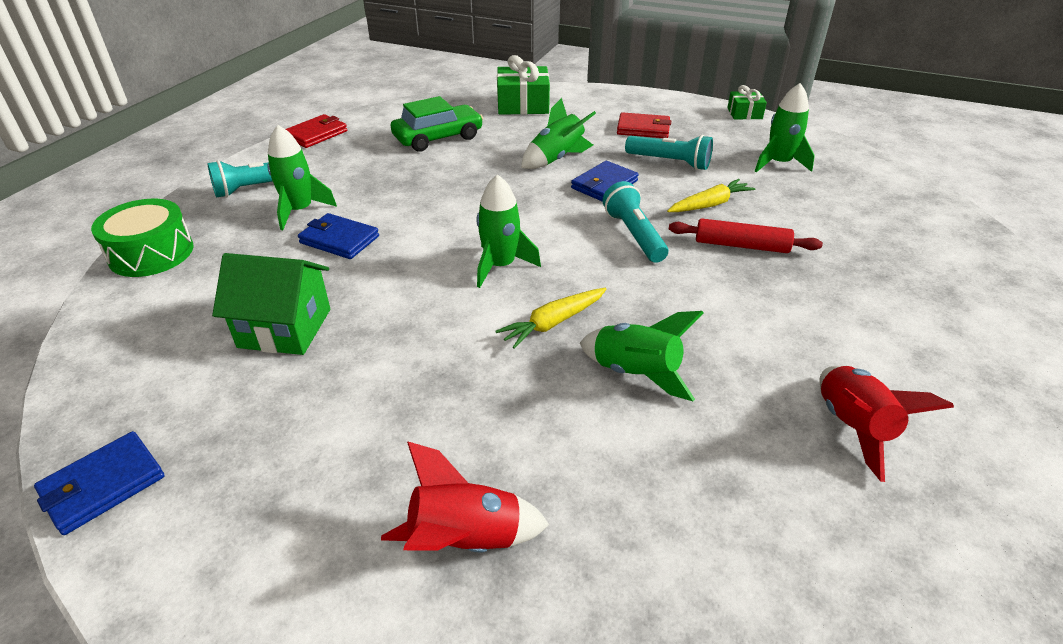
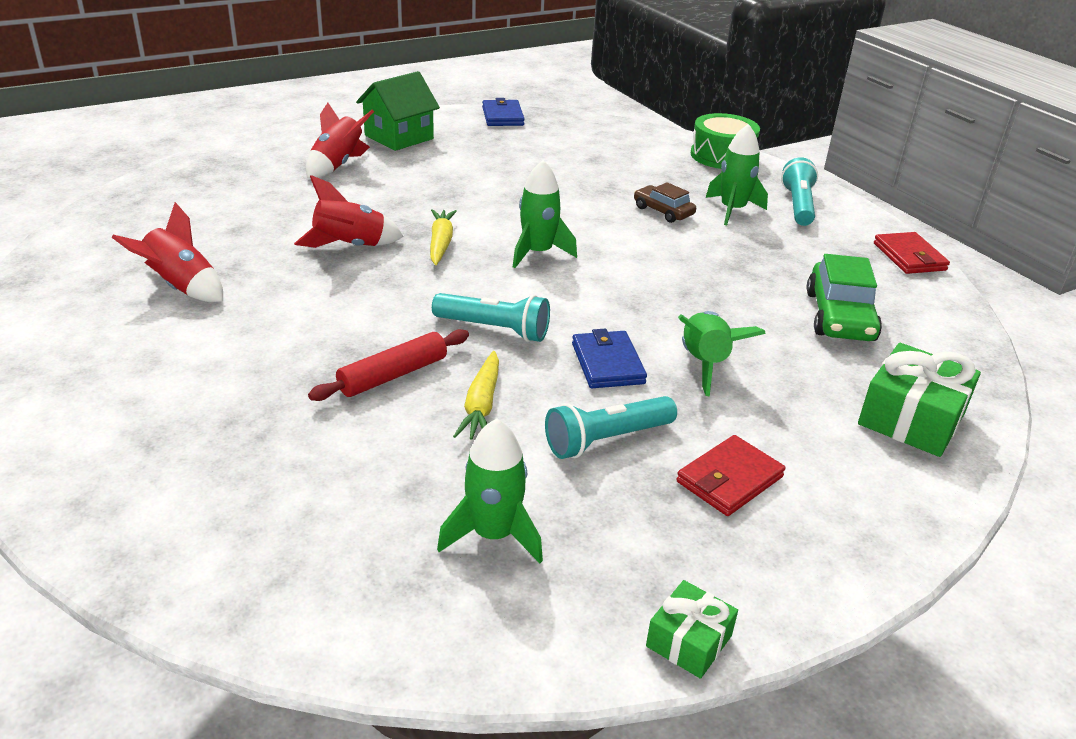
camera: 125 degrees right, 5 degrees down
green house [212,253,330,355] -> green house moved to [356,71,440,151]
blue wallet [298,213,379,259] -> brown car [634,182,696,223]
green rocket [580,311,704,401] -> red rocket [294,175,404,248]

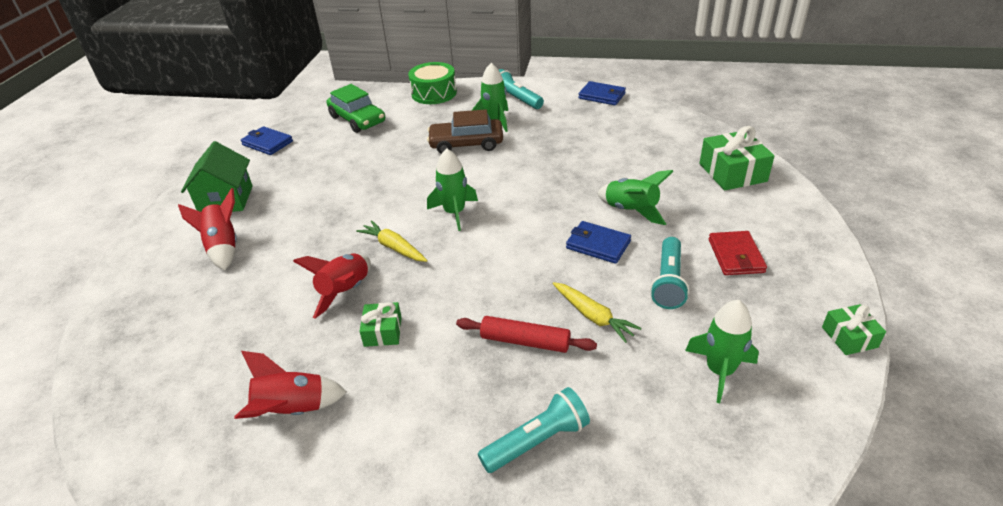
camera: 45 degrees left, 5 degrees up
red rolling pin [308,329,469,401] -> red rolling pin turned 75 degrees counterclockwise [456,316,597,353]
turquoise flashlight [432,293,550,342] -> turquoise flashlight moved to [478,387,590,473]
brown car [634,182,696,223] -> brown car [427,109,503,154], size x1.63
green car [806,254,882,341] -> green car moved to [327,84,385,133]
red wallet [874,232,950,274] -> blue wallet [578,81,626,105]
none -> green gift [359,302,402,347]

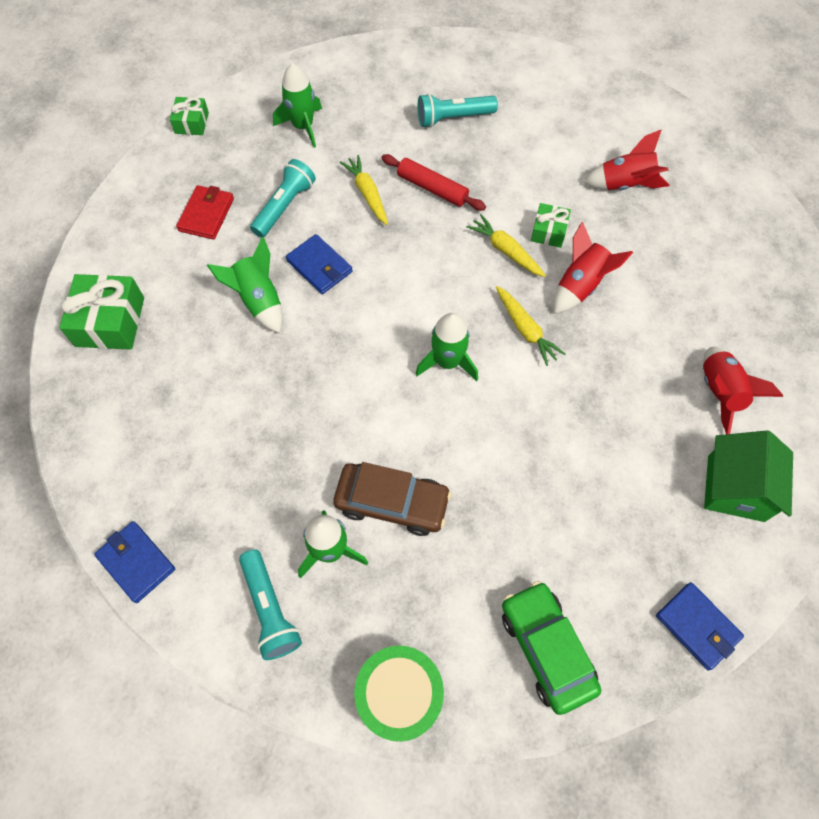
camera: 165 degrees left, 25 degrees up
none -> yellow carrot [466,214,546,277]

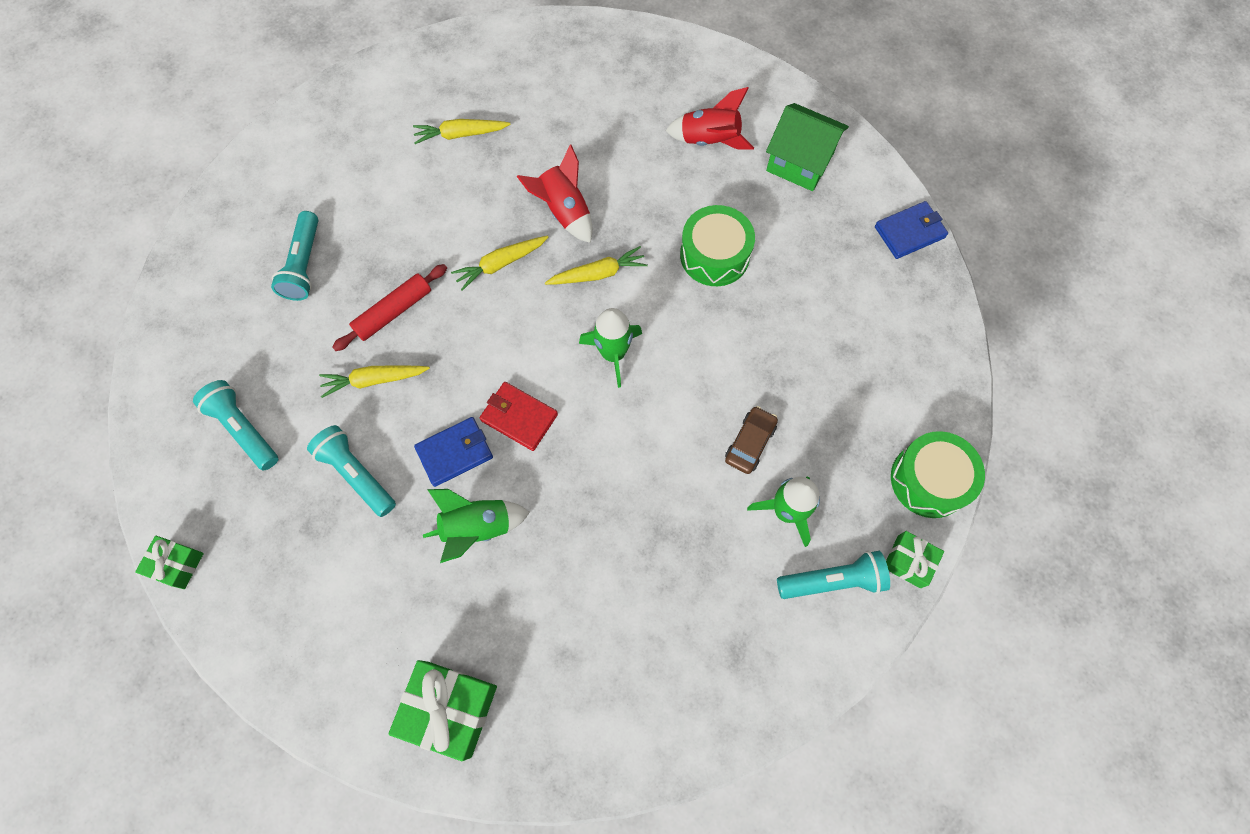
camera: 75 degrees left, 5 degrees up
blue wallet [94,521,175,603] -> none
red wallet [176,185,234,239] -> red wallet moved to [480,382,558,451]
green rocket [273,63,322,148] -> turquoise flashlight [193,380,278,470]
brown car [333,462,452,536] -> brown car [725,406,778,474], size x0.61
green car [502,581,601,715] -> none
green gift [531,203,571,248] -> green gift moved to [886,531,944,588]
red rocket [583,130,670,190] -> yellow carrot [413,119,511,144]
none -> green drum [680,205,755,286]

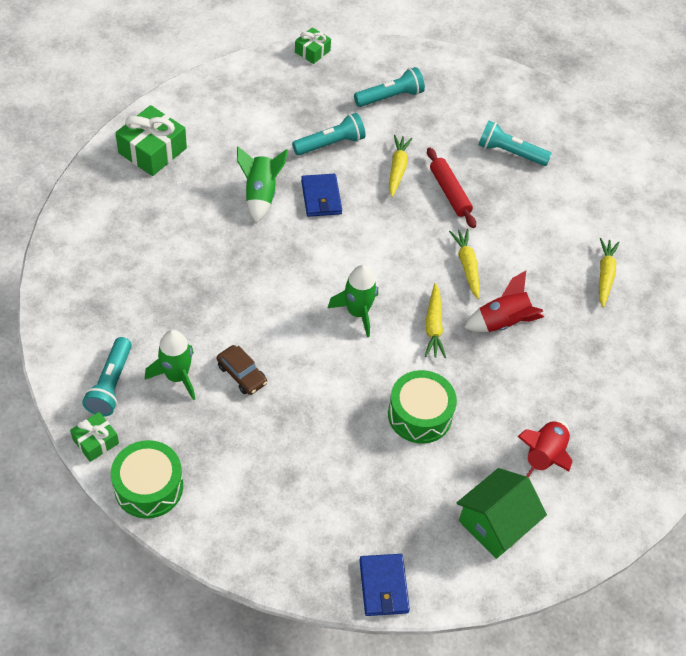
camera: 105 degrees right, 15 degrees down
red wallet [480,382,558,451] -> none

